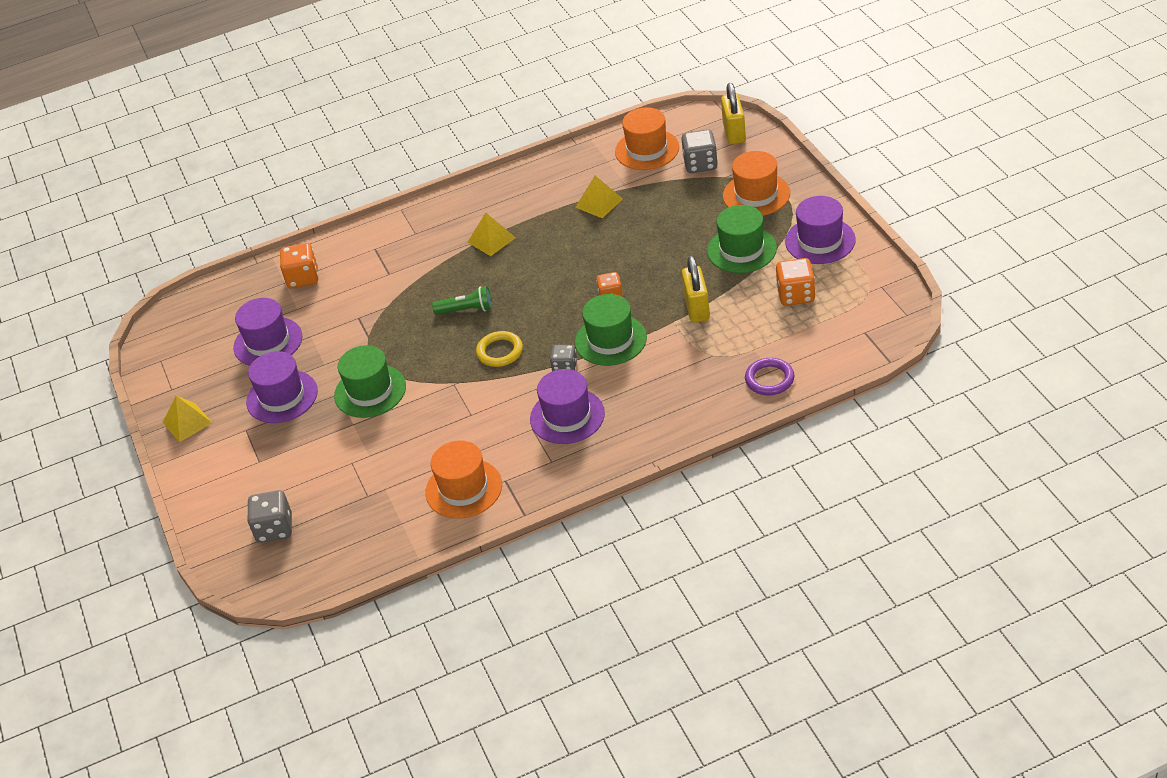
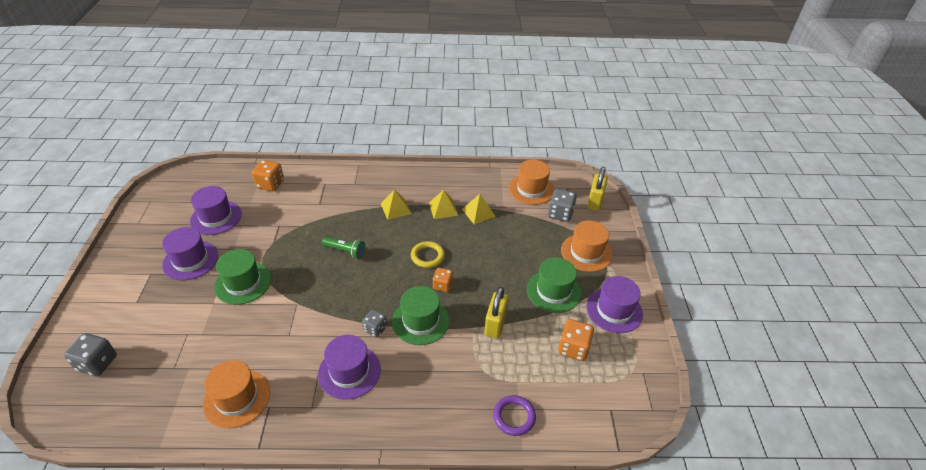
camera: 15 degrees right, 0 degrees up
yellow pyramid [163,396,212,442] -> yellow pyramid moved to [429,190,458,219]
yellow ring [476,331,523,367] -> yellow ring moved to [411,241,445,268]

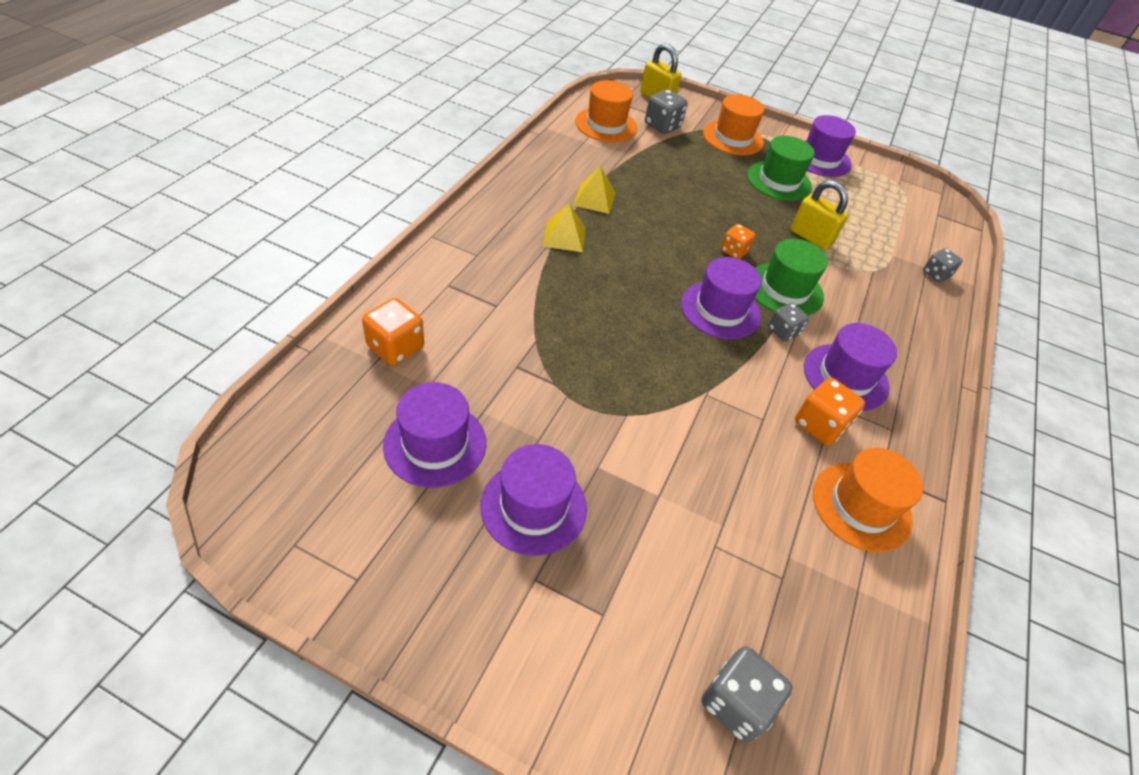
camera: 70 degrees left, 5 degrees up
green hat [214,249,271,305] -> none
green flashlight [322,237,365,259] -> none
yellow ring [411,241,445,268] -> none
yellow pyramid [462,194,496,224] -> none
purple ring [493,395,536,436] -> grey dice [923,248,963,282]
orange dice [558,319,594,361] -> orange dice moved to [795,378,865,446]
none -> purple hat [681,257,762,339]

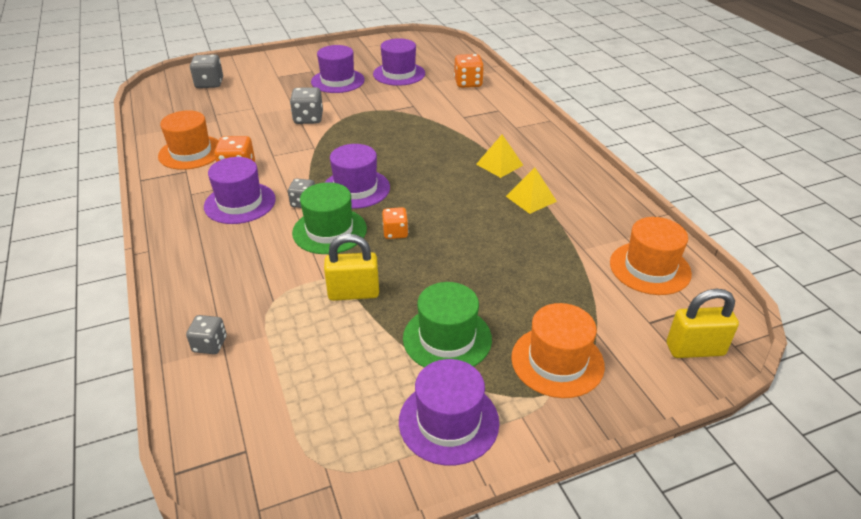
camera: 140 degrees right, 10 degrees down
grey dice [645,89,688,134] -> grey dice moved to [290,87,323,124]

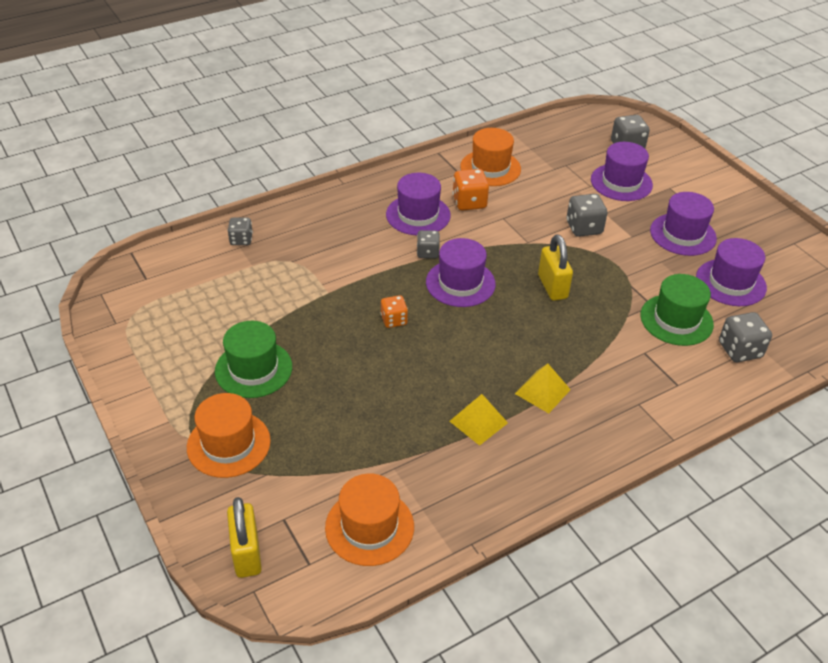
camera: 80 degrees right, 5 degrees up
green hat [292,182,367,254] -> green hat moved to [640,274,714,346]
yellow padlock [324,234,379,301] -> yellow padlock moved to [538,234,573,301]
purple hat [399,359,499,466] -> purple hat moved to [591,142,653,201]
orange dice [454,54,484,88] -> grey dice [719,312,772,362]

